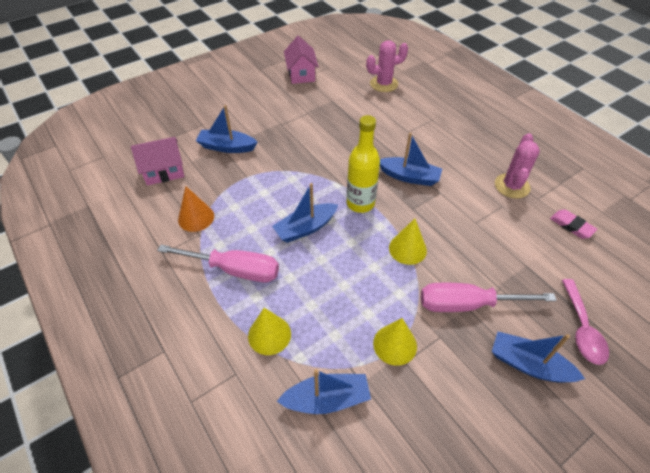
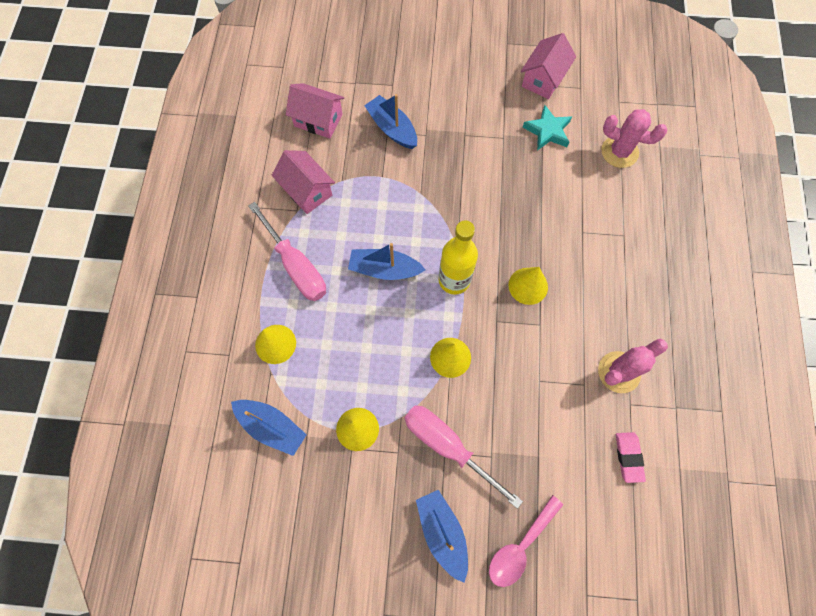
camera: 40 degrees right, 20 degrees up
orange cone [178,186,214,232] -> pink house [272,150,335,214]
blue boat [380,133,442,186] -> yellow cone [508,267,548,305]
none -> turquoise star [522,105,572,151]

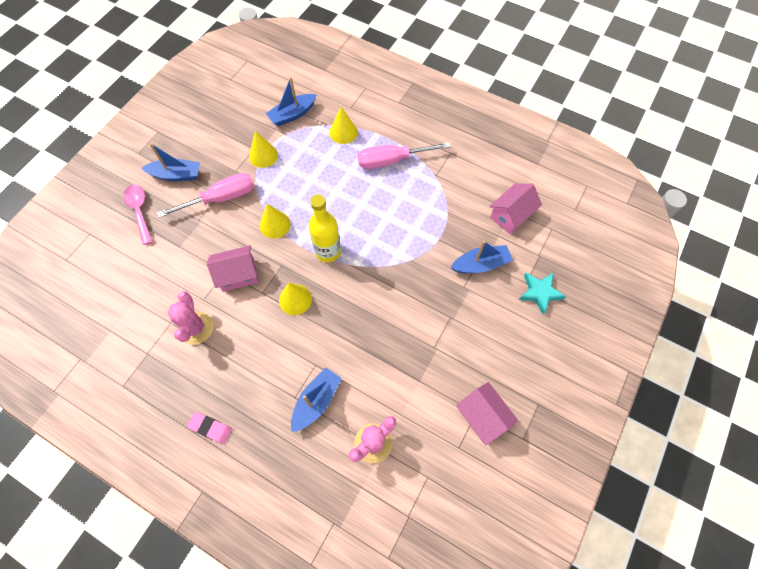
camera: 115 degrees right, 5 degrees down
pink house [272,150,335,214] -> pink house moved to [207,246,259,292]
blue boat [348,243,426,280] -> blue boat moved to [291,368,342,432]
turquoise star [522,105,572,151] -> turquoise star moved to [519,272,566,315]
pink eraser [616,432,646,483] -> pink eraser moved to [187,412,232,444]

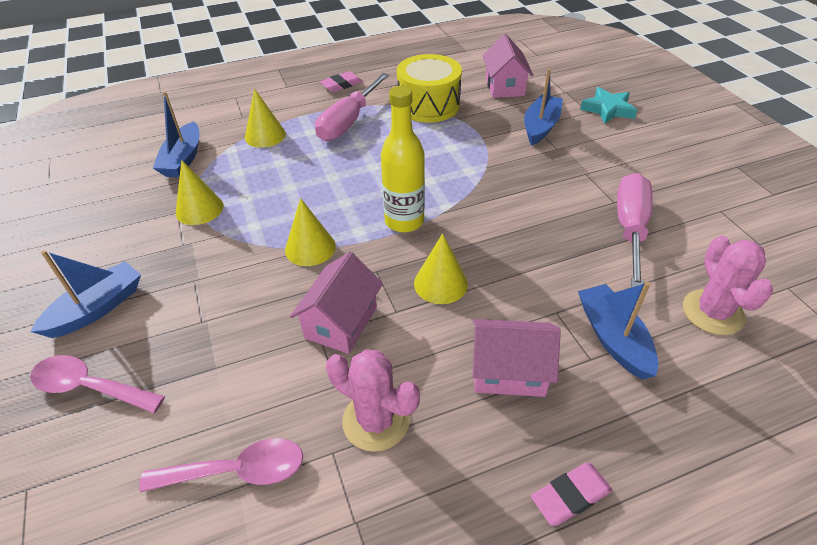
camera: 50 degrees left, 20 degrees down
pink screwdriver [157,173,254,218] -> pink screwdriver moved to [617,173,653,288]
pink house [456,382,518,445] -> pink house moved to [472,319,561,397]
none -> pink spoon [139,438,303,492]
none -> pink eraser [319,71,363,92]
none -> yellow drum [397,54,462,123]

